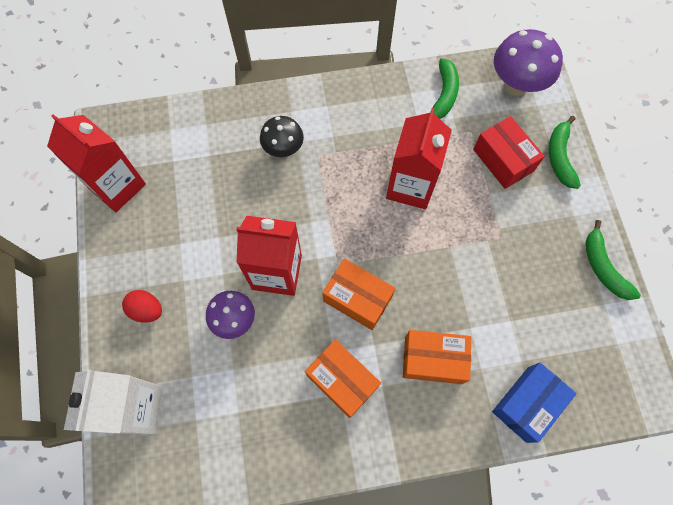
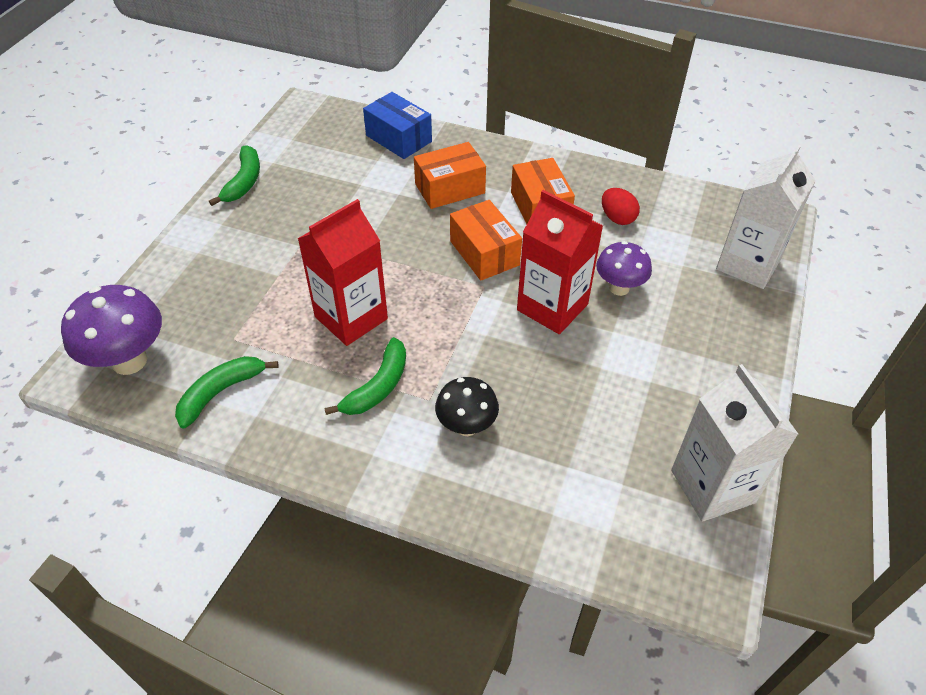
camera: 150 degrees left, 20 degrees down
red carton [47,114,146,212] -> white carton [671,364,798,522]
red egg [122,290,162,323] -> red egg moved to [602,188,640,225]
orange box [403,330,471,384] -> orange box turned 60 degrees counterclockwise [414,142,486,209]
red box [473,116,545,189] -> none
blue box [492,363,577,443] -> blue box turned 60 degrees clockwise [363,92,432,159]
green banana [549,116,581,189] -> green banana moved to [324,337,406,415]

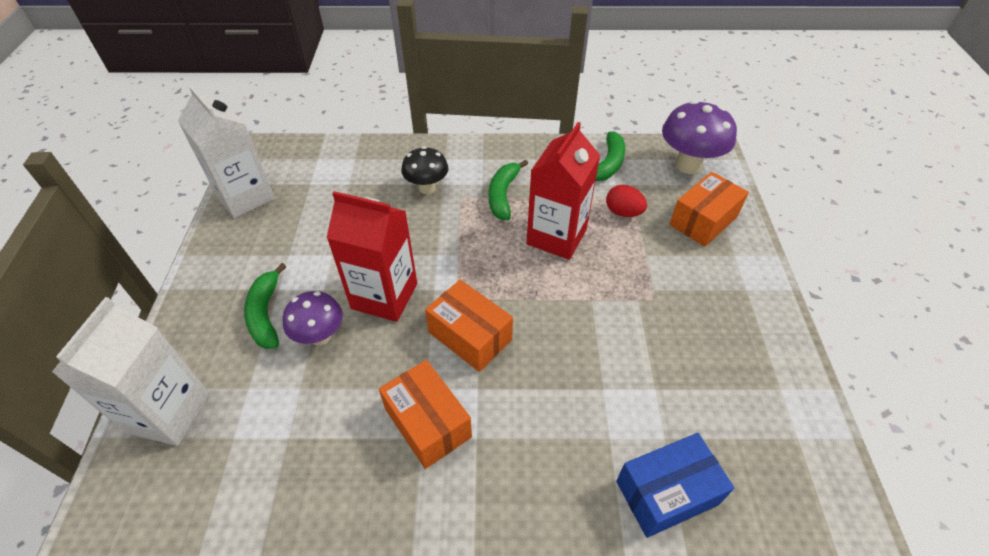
camera: 160 degrees right, 0 degrees up
green banana [209,145,260,206] -> green banana moved to [244,263,286,349]
blue box [363,92,432,159] -> blue box turned 45 degrees counterclockwise [616,433,735,538]
orange box [414,142,486,209] -> orange box moved to [669,172,749,247]
red egg [602,188,640,225] -> red egg moved to [606,185,647,217]

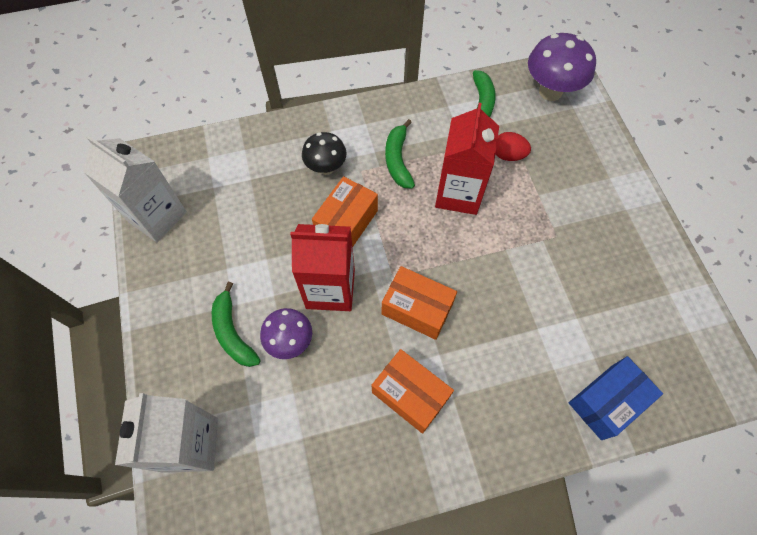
camera: 15 degrees left, 15 degrees up
orange box [669,172,749,247] -> orange box moved to [312,176,378,247]

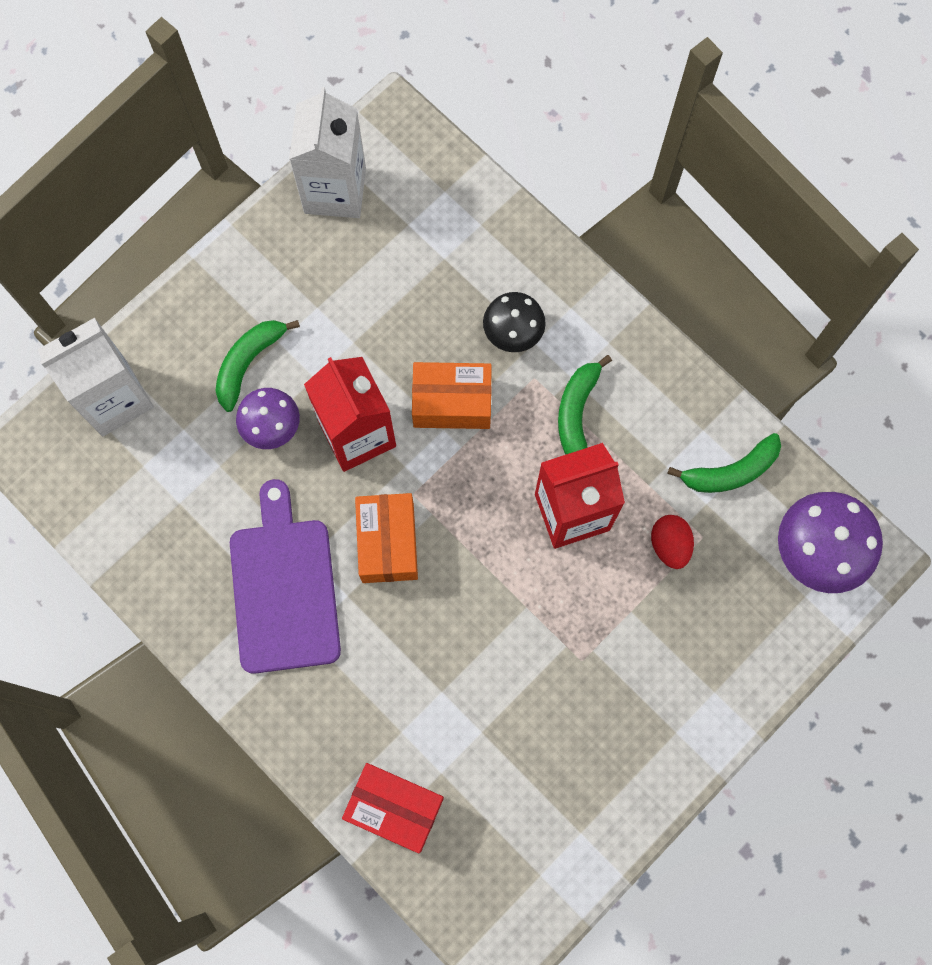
camera: 60 degrees right, 10 degrees up
orange box [372,349,454,434] -> purple cutting board [230,479,341,674]
green banana [385,119,415,188] -> green banana turned 45 degrees counterclockwise [558,355,612,454]
blue box [569,356,663,440] -> red box [342,763,444,853]

